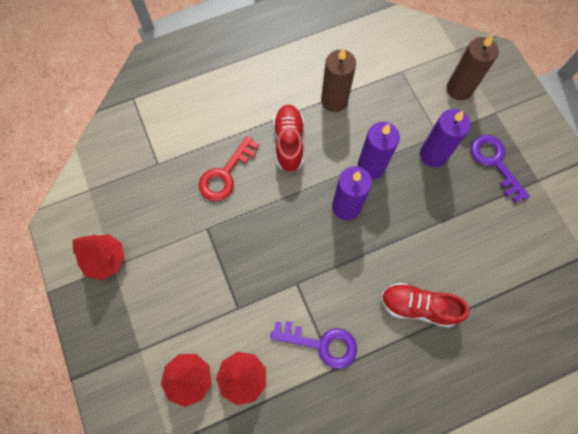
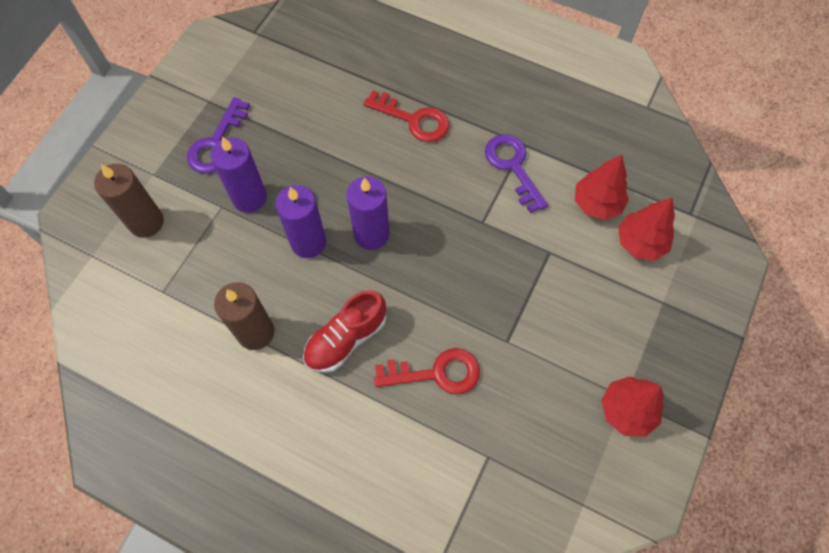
camera: 130 degrees left, 5 degrees down
red shoe [381,283,470,327] -> red key [363,91,450,142]

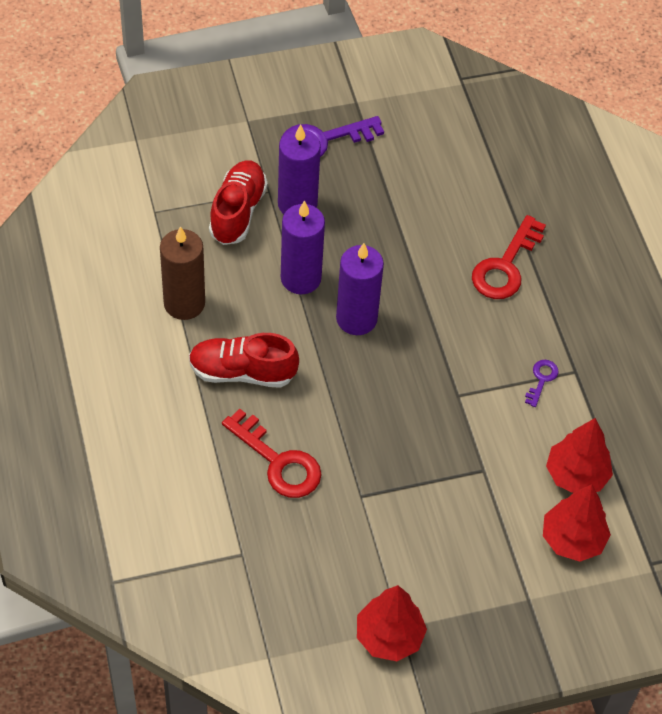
camera: 45 degrees right, 10 degrees down
brown candle [94,164,164,238] -> none
red key [363,91,450,142] -> red key turned 45 degrees clockwise [472,215,546,299]
purple key [485,134,548,213] -> purple key [525,360,559,407], size x0.50
none -> red shoe [209,160,268,245]

